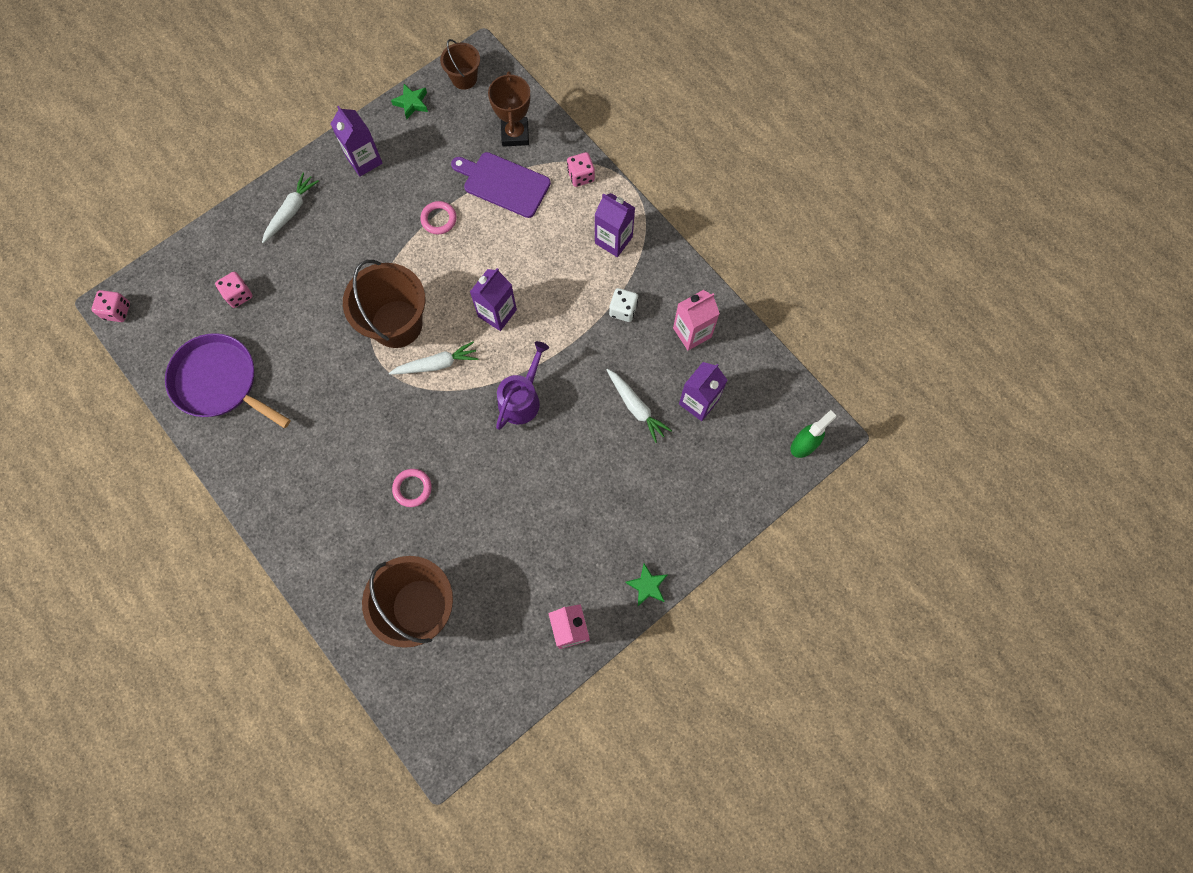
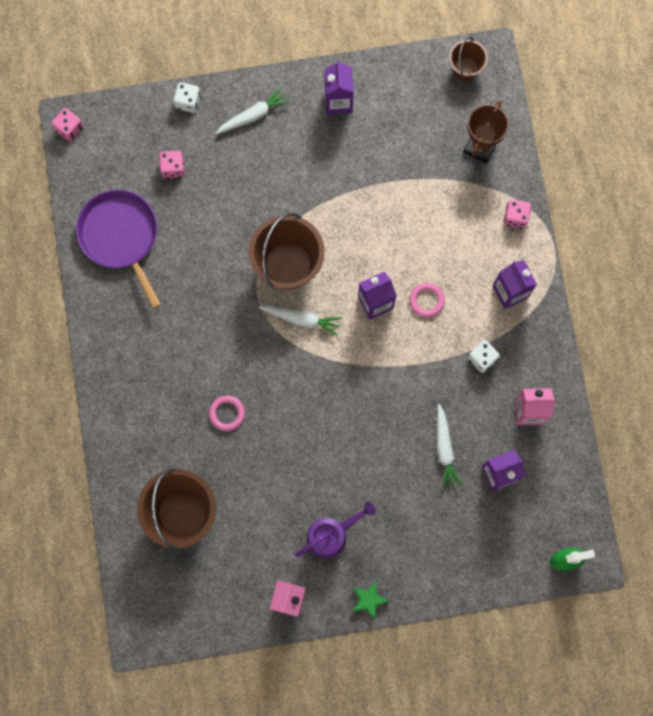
camera: 30 degrees right, 5 degrees up
green star [391,84,428,119] -> none
pink ring [420,201,457,234] -> pink ring moved to [409,283,445,317]
purple cutting board [451,152,551,218] -> none
purple watering can [496,341,549,430] -> purple watering can moved to [295,502,376,558]
none -> white dice [173,82,201,113]

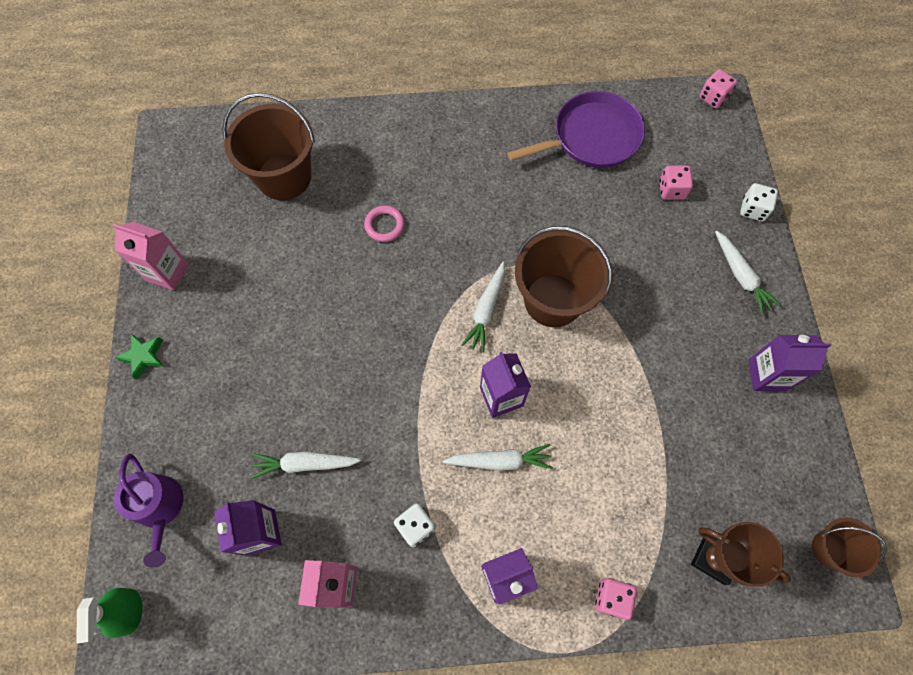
camera: 95 degrees right, 10 degrees down
purple watering can [295,502,376,558] -> purple watering can moved to [114,453,183,568]
pink ring [409,283,445,317] -> white carrot [442,444,553,471]

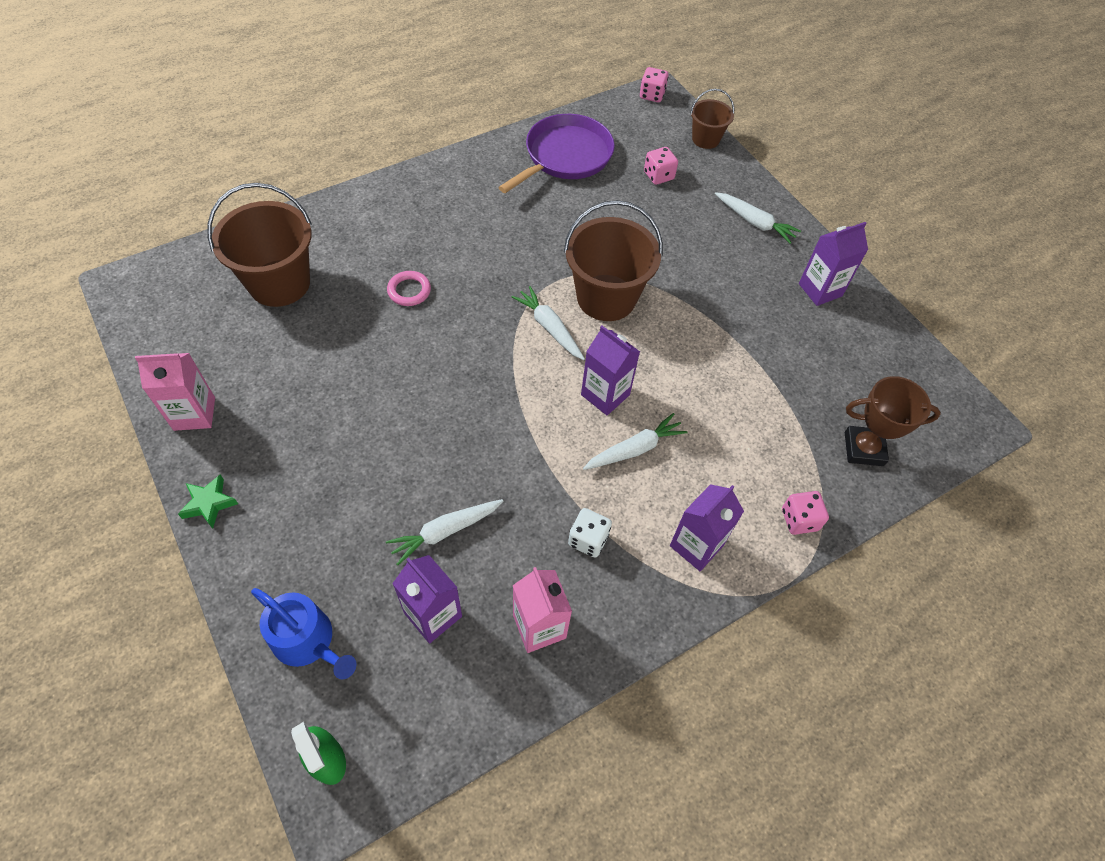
camera: 30 degrees left, 10 degrees down
purple watering can [114,453,183,568] -> blue watering can [251,588,356,679]
white carrot [462,262,505,353] -> white carrot turned 150 degrees clockwise [512,286,585,360]
white dice [740,183,778,221] -> none
brown bucket [812,517,887,577] -> brown bucket moved to [690,89,734,149]

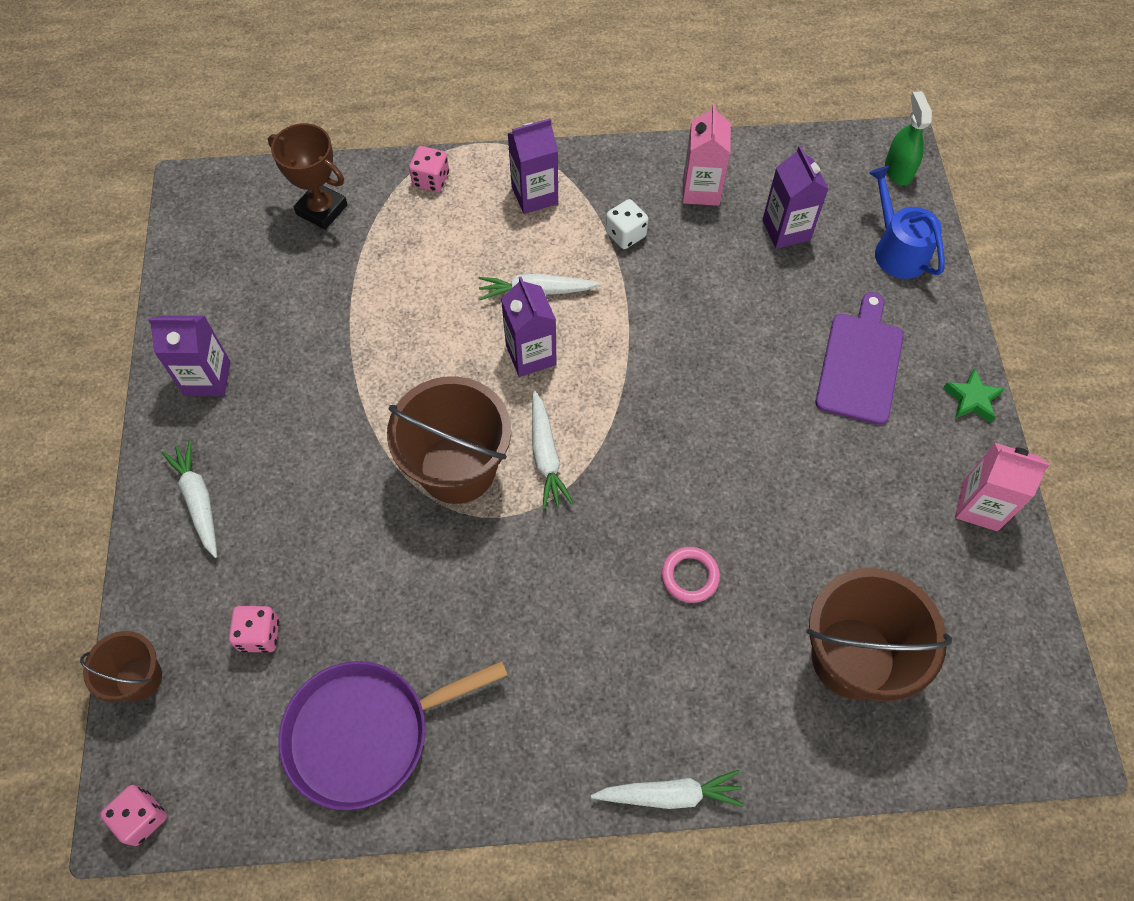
camera: 150 degrees left, 5 degrees up
white carrot [386,499,503,565] -> white carrot moved to [591,770,744,809]
none -> purple cutting board [815,292,904,425]

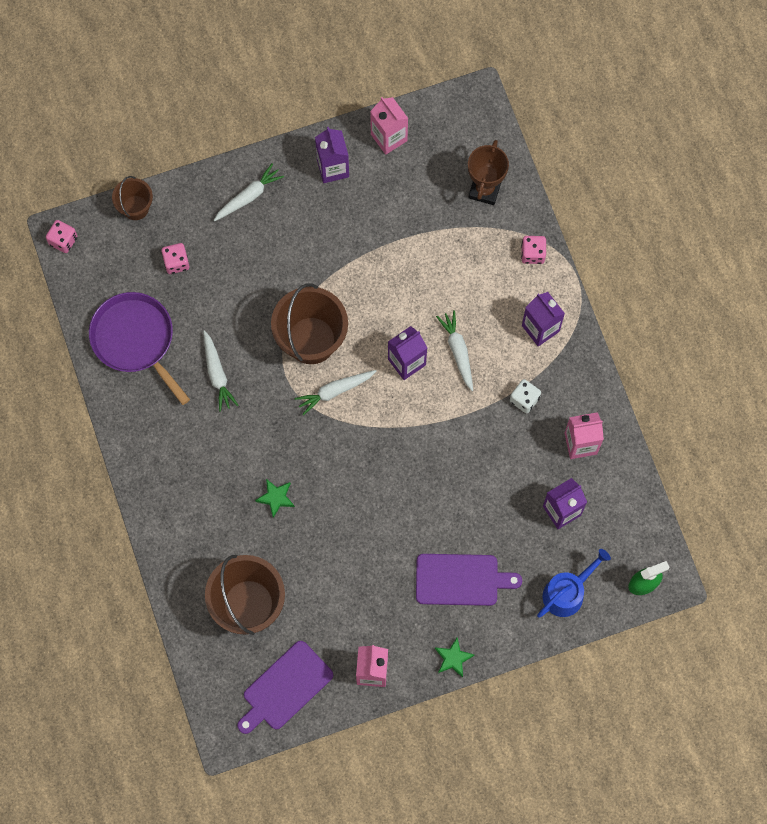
camera: 75 degrees right, 10 degrees up
white carrot [591,770,744,809] -> white carrot moved to [203,330,238,412]
pink ring [661,547,720,603] -> green star [255,479,295,518]
none -> purple cutting board [237,641,333,734]
none -> pink carton [370,97,408,155]

